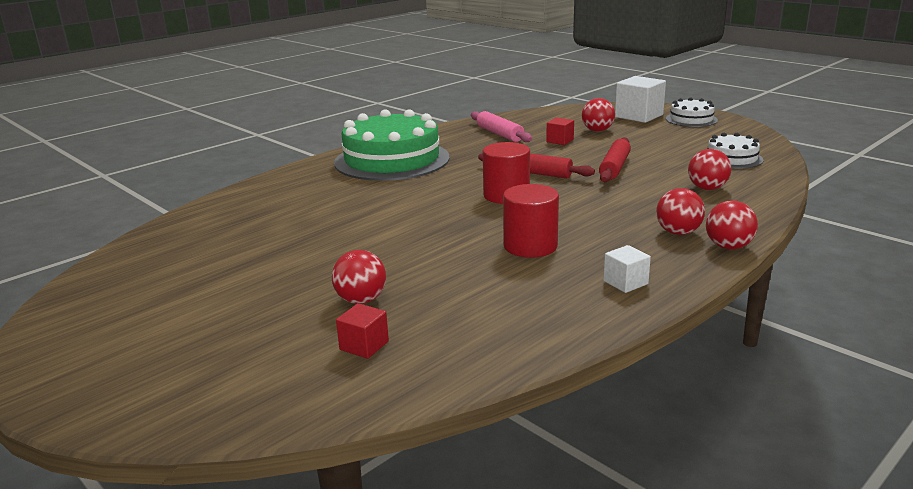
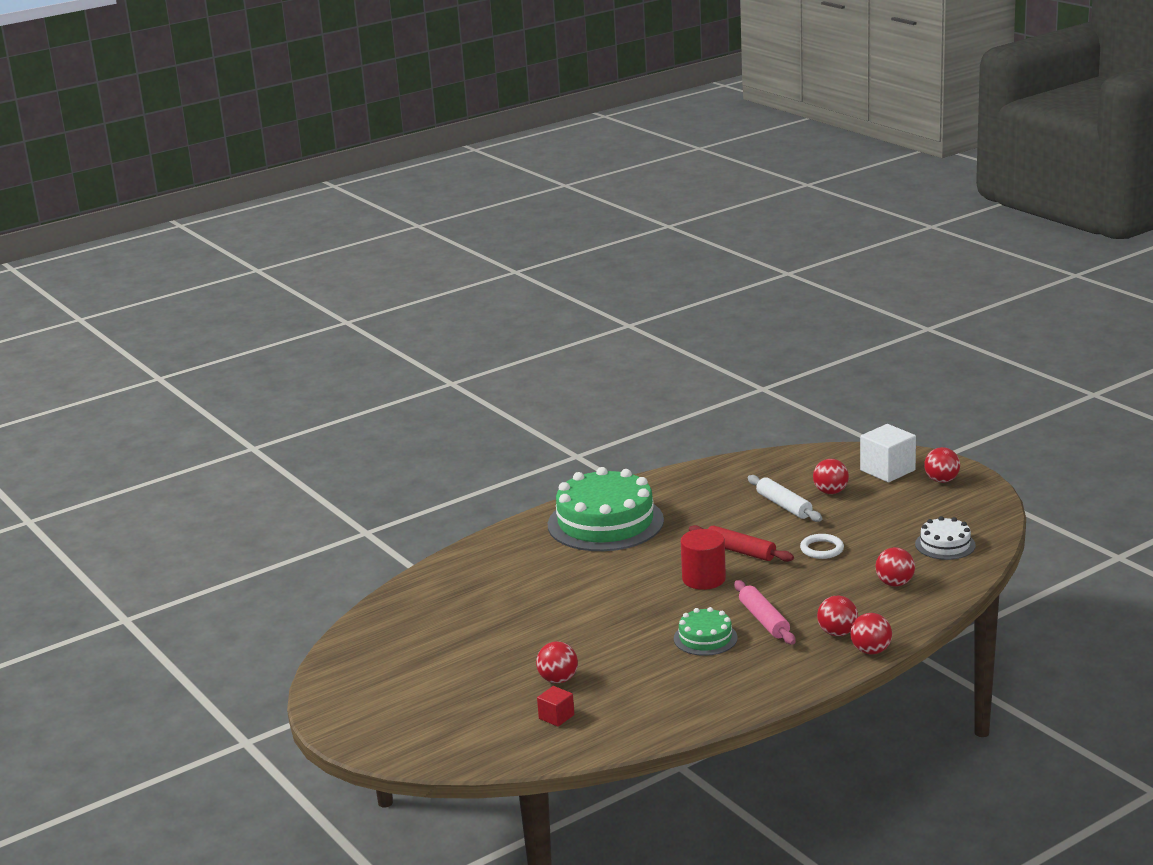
camera: 10 degrees right, 0 degrees up
pink rolling pin [471,111,532,142] -> pink rolling pin moved to [734,580,796,645]
red cylinder [503,184,559,258] -> green cake [674,607,738,656]
red cube [546,118,574,145] -> white rolling pin [748,475,822,522]
red rolling pin [599,137,631,182] -> white ring [800,534,844,559]
white cube [603,245,651,293] -> none
white cake [666,97,718,127] -> red ball [924,447,960,483]

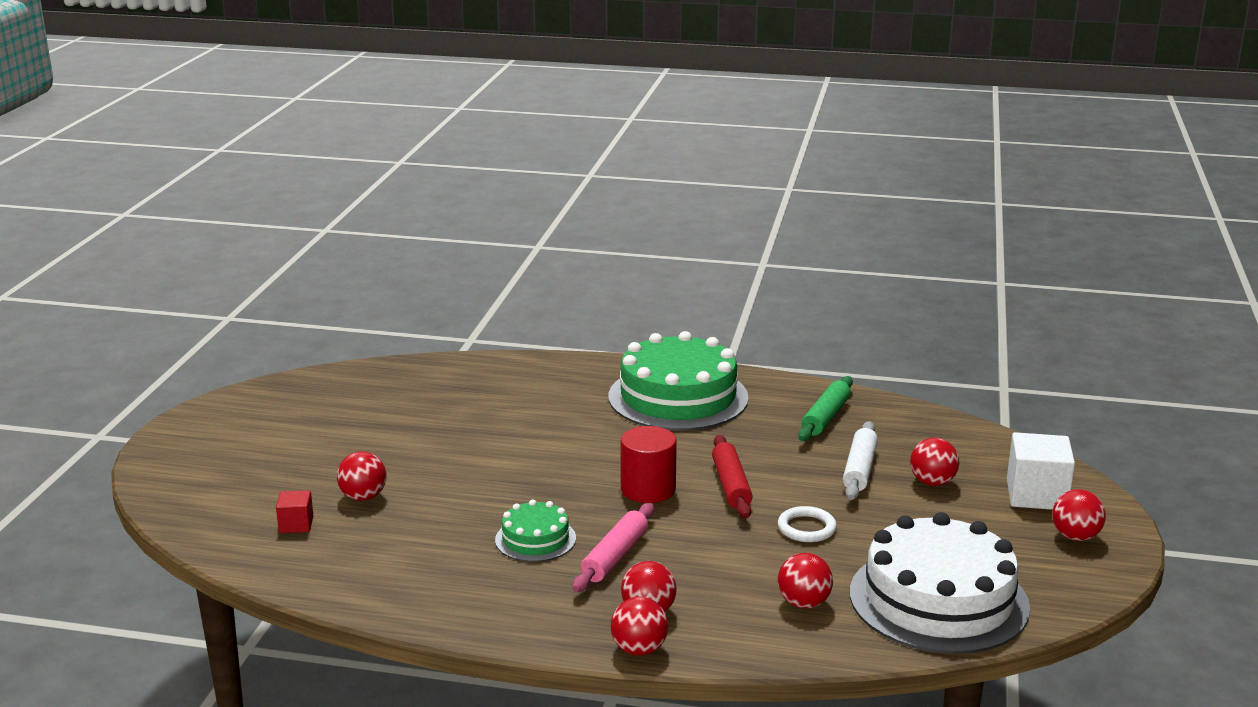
camera: 45 degrees right, 0 degrees up
white cake [915,516,976,560] -> white cake [850,512,1030,654], size x2.05
none -> green rolling pin [798,376,853,441]

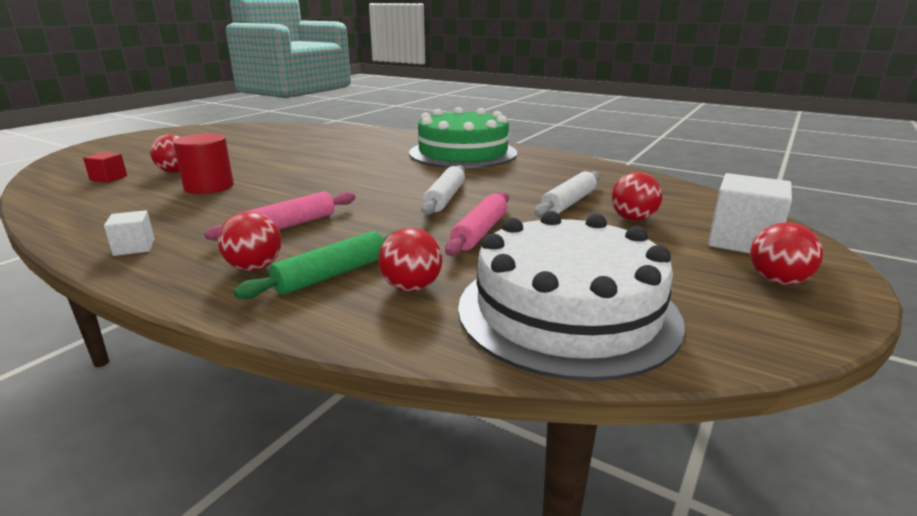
camera: 20 degrees right, 0 degrees up
green cake [495,499,576,562] -> none
red ball [611,597,668,655] -> none
red cylinder [621,426,677,503] -> red cylinder moved to [173,133,234,194]
red rolling pin [712,435,753,518] -> white rolling pin [421,165,465,215]
white ring [778,506,837,542] -> pink rolling pin [445,192,509,256]
green rolling pin [798,376,853,441] -> green rolling pin moved to [234,230,397,299]
none -> white cube [104,210,155,256]

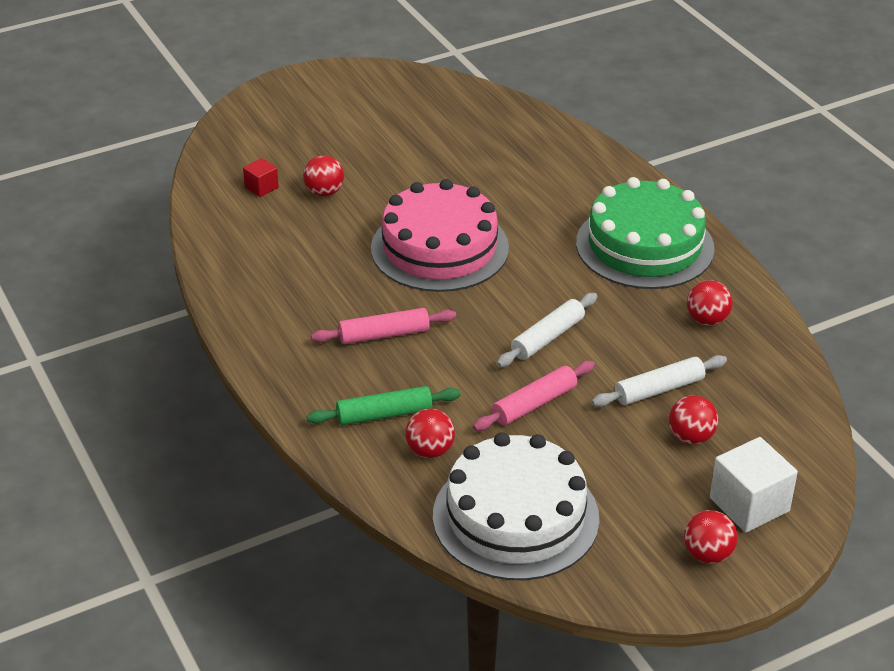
camera: 30 degrees right, 15 degrees up
white cube [104,210,155,256] -> none
red cylinder [173,133,234,194] -> none
red ball [218,211,281,271] -> red ball moved to [687,280,733,326]
none -> pink cake [371,179,509,292]

